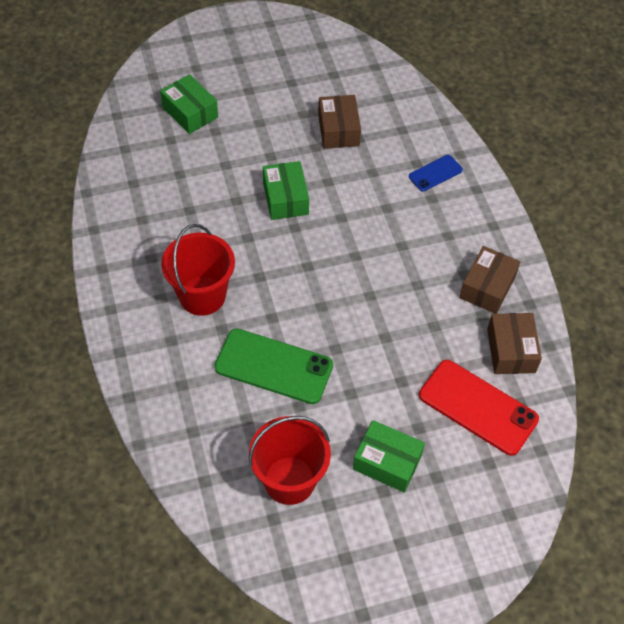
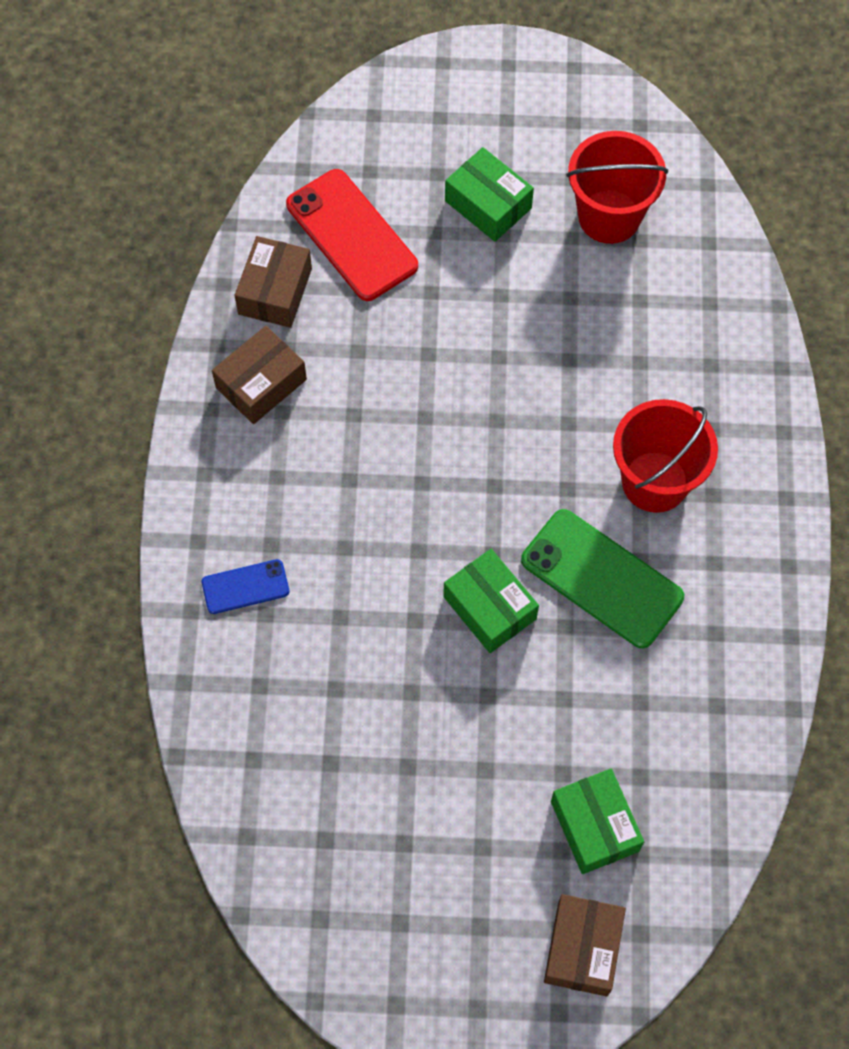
camera: 160 degrees left, 10 degrees up
green phone [214,328,333,404] -> green phone moved to [521,509,684,648]
green box [263,161,309,220] -> green box turned 45 degrees counterclockwise [443,549,539,653]
brown box [318,95,361,149] -> brown box moved to [544,894,626,996]

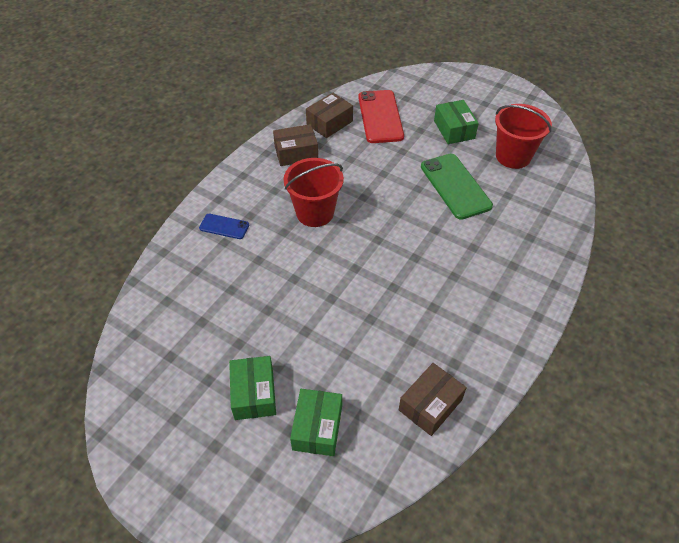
camera: 30 degrees right, 15 degrees down
green box [443,549,539,653] -> green box moved to [229,356,276,420]
green phone [521,509,684,648] -> green phone moved to [421,154,493,220]
brown box [544,894,626,996] -> brown box moved to [399,363,467,436]
red bucket [613,399,718,513] -> red bucket moved to [284,158,344,227]

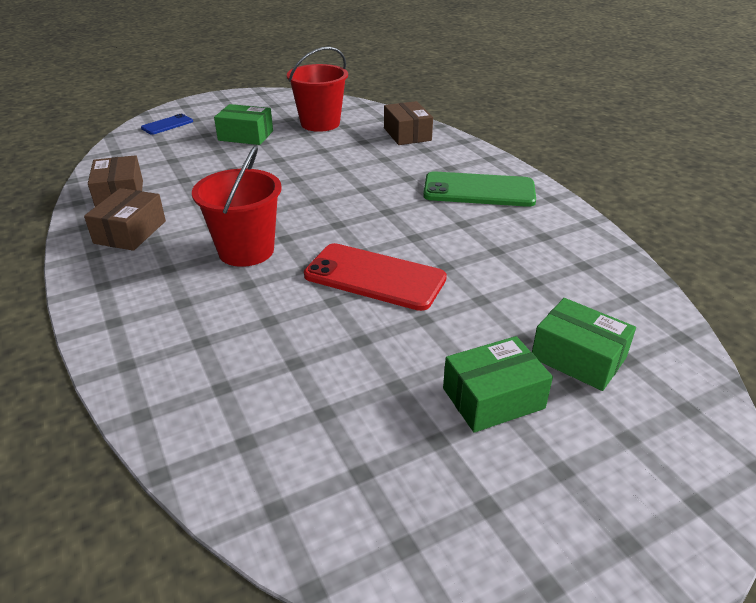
camera: 60 degrees left, 15 degrees down
blue phone [199,214,249,239] -> blue phone moved to [141,114,193,135]
green box [229,356,276,420] -> green box turned 45 degrees counterclockwise [443,336,553,432]
red phone [358,90,404,143] -> red phone moved to [304,243,447,311]
brown box [399,363,467,436] -> brown box moved to [384,101,433,145]
green phone [421,154,493,220] -> green phone moved to [423,171,536,207]

